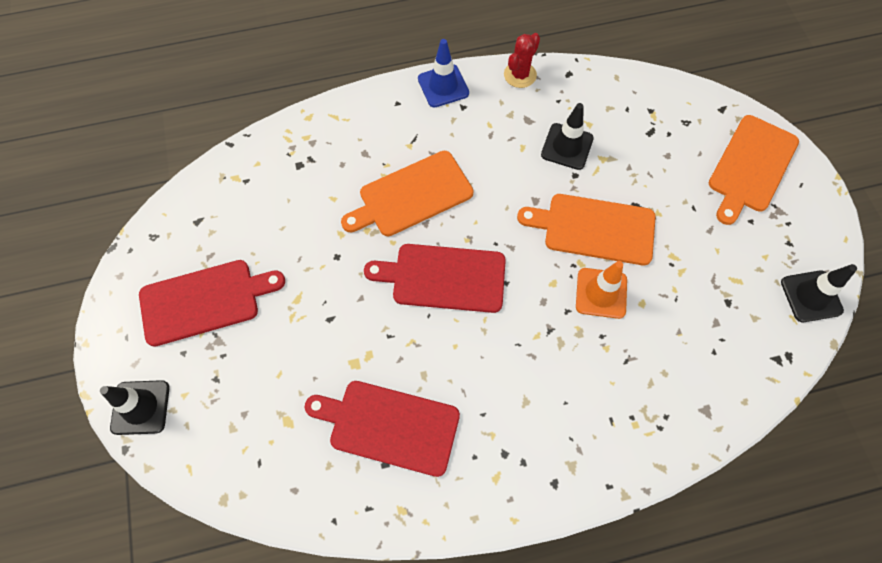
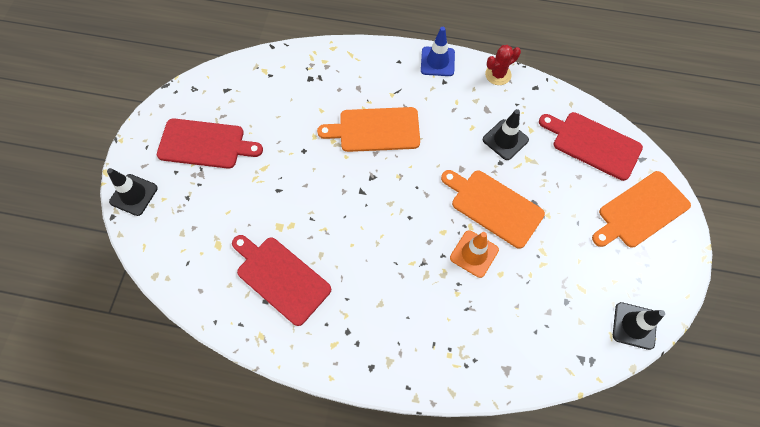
camera: 25 degrees right, 0 degrees up
red cutting board [364,244,506,313] -> red cutting board moved to [539,112,643,181]

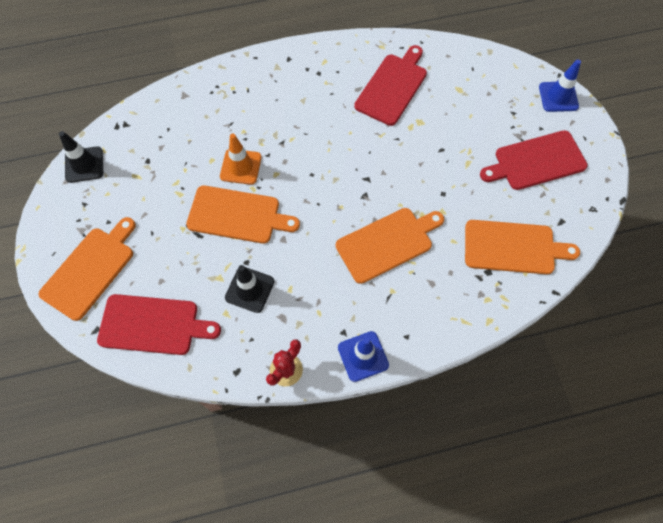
camera: 155 degrees right, 0 degrees up
black traffic cone [107,168,158,216] -> blue traffic cone [539,59,581,112]
red cutting board [232,235,331,326] -> red cutting board turned 75 degrees counterclockwise [354,45,427,126]
none -> orange cutting board [465,220,580,274]

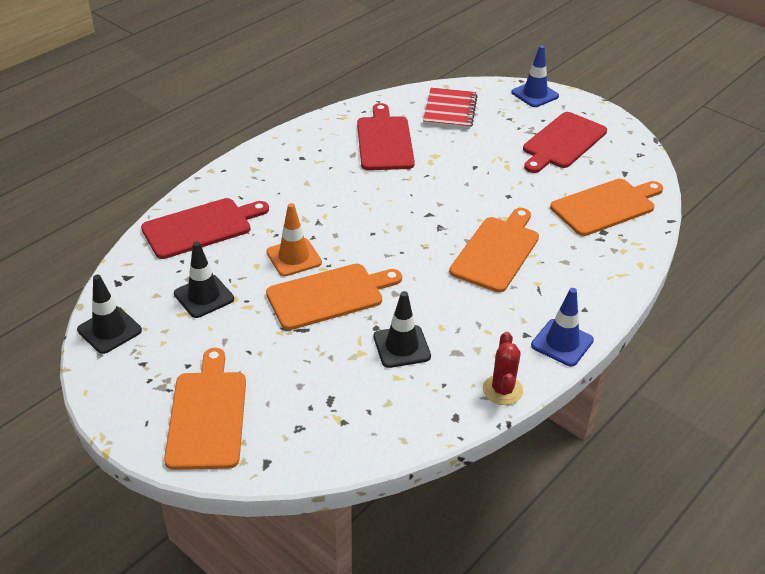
camera: 35 degrees left, 25 degrees down
red cutting board [97,294,221,355] -> red cutting board moved to [141,198,269,259]
none -> black traffic cone [174,241,234,318]
none -> red notebook [423,88,478,129]

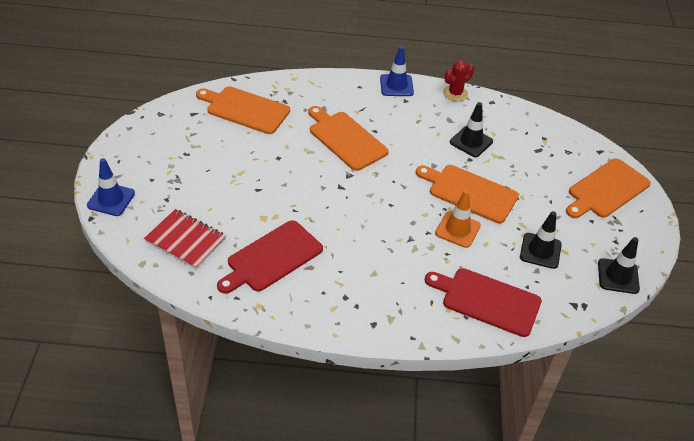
camera: 130 degrees left, 5 degrees up
red notebook [423,88,478,129] -> red notebook turned 60 degrees clockwise [144,209,226,269]
orange cutting board [449,208,539,292] -> orange cutting board turned 60 degrees clockwise [308,106,389,171]
red cutting board [523,112,607,173] -> none

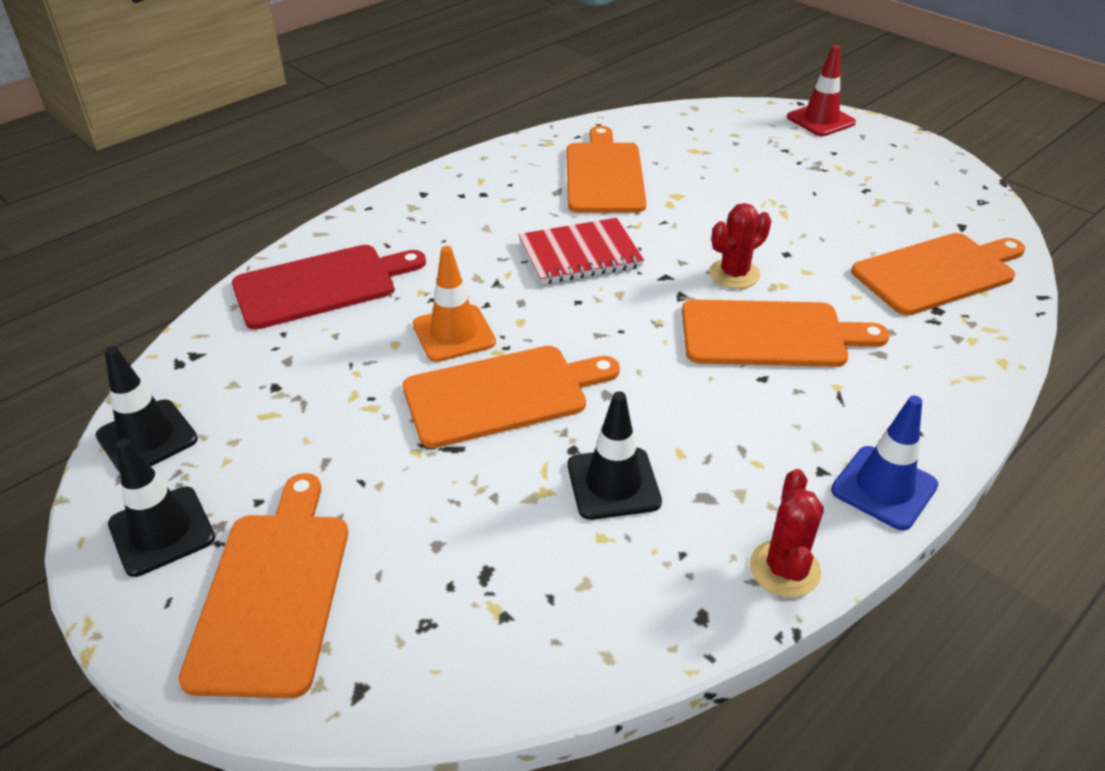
camera: 135 degrees right, 5 degrees down
blue traffic cone [87,158,135,216] -> red traffic cone [787,45,856,136]
red notebook [144,209,226,269] -> red notebook moved to [519,218,644,284]
red cutting board [217,220,323,294] -> orange cutting board [566,126,646,213]
black traffic cone [520,211,562,269] -> black traffic cone moved to [108,438,215,577]
none -> red cactus [709,203,771,289]

